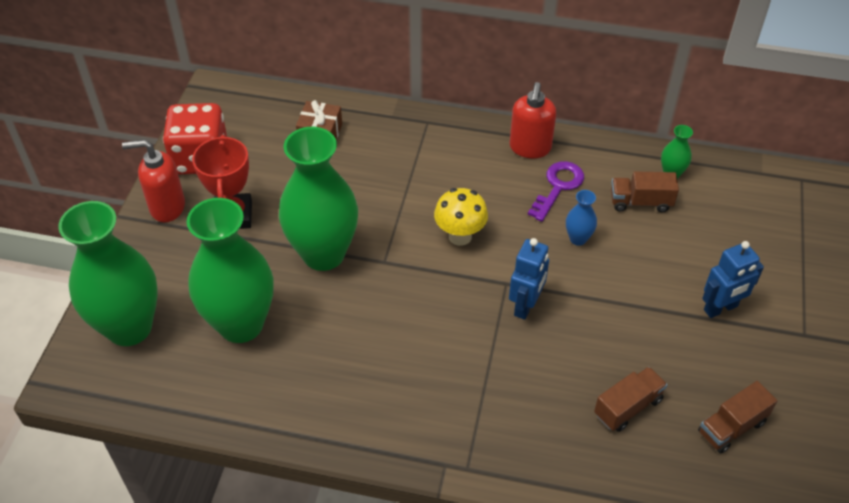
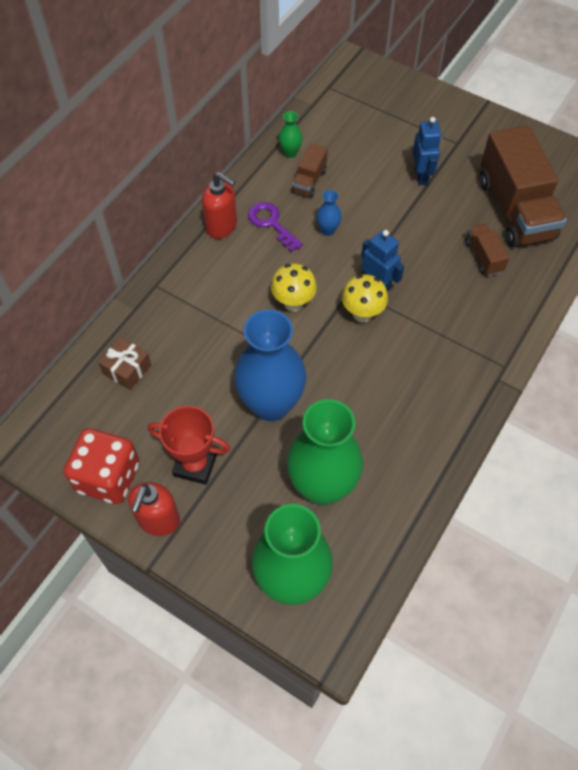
camera: 70 degrees left, 10 degrees up
green vase [279,127,358,271] -> blue vase [234,309,306,421]
brown truck [698,381,777,453] -> brown truck [480,125,567,247], size x2.17
none -> yellow mushroom [342,274,388,323]

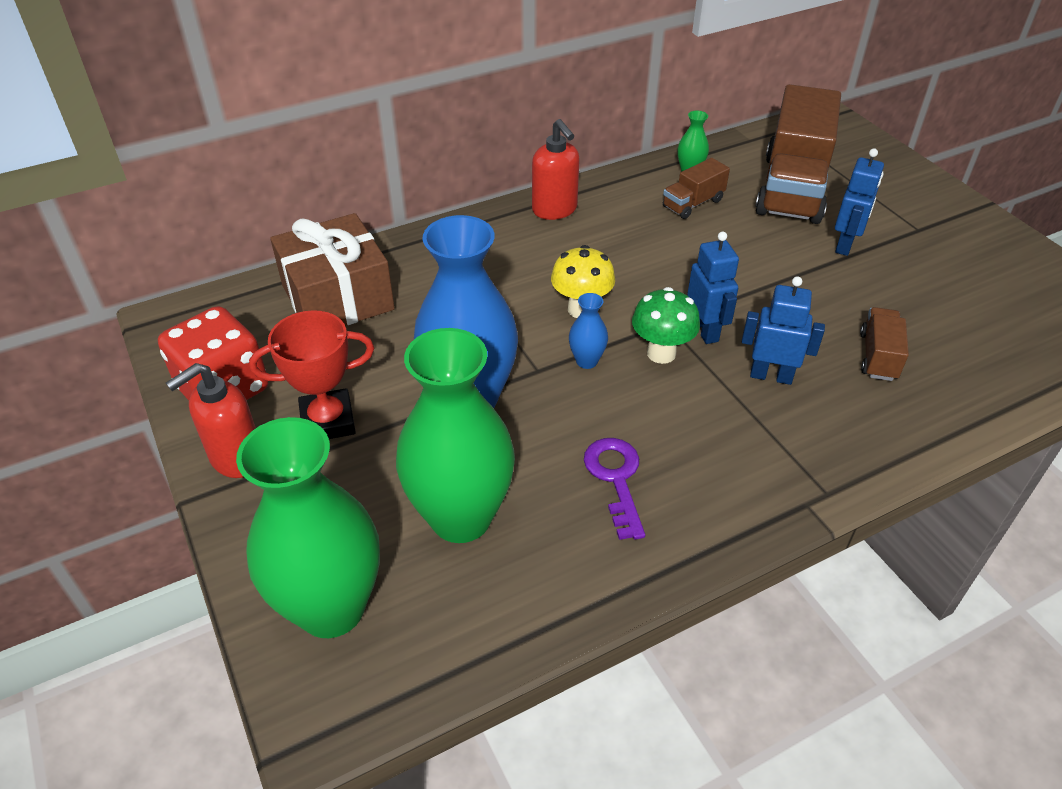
camera: 30 degrees right, 15 degrees down
brown gift [98,337,151,390] -> brown gift [270,213,395,326], size x1.93
red trophy [148,406,230,485] -> red trophy turned 60 degrees counterclockwise [249,310,374,439]
purple key [248,202,303,252] -> purple key moved to [584,438,645,540]
blue vase [316,190,342,236] -> blue vase moved to [569,293,608,369]
yellow mushroom [342,274,388,323] -> green mushroom [632,287,700,364]
brown truck [480,125,567,247] -> brown truck moved to [755,84,841,224]
none -> blue robot [742,276,825,385]

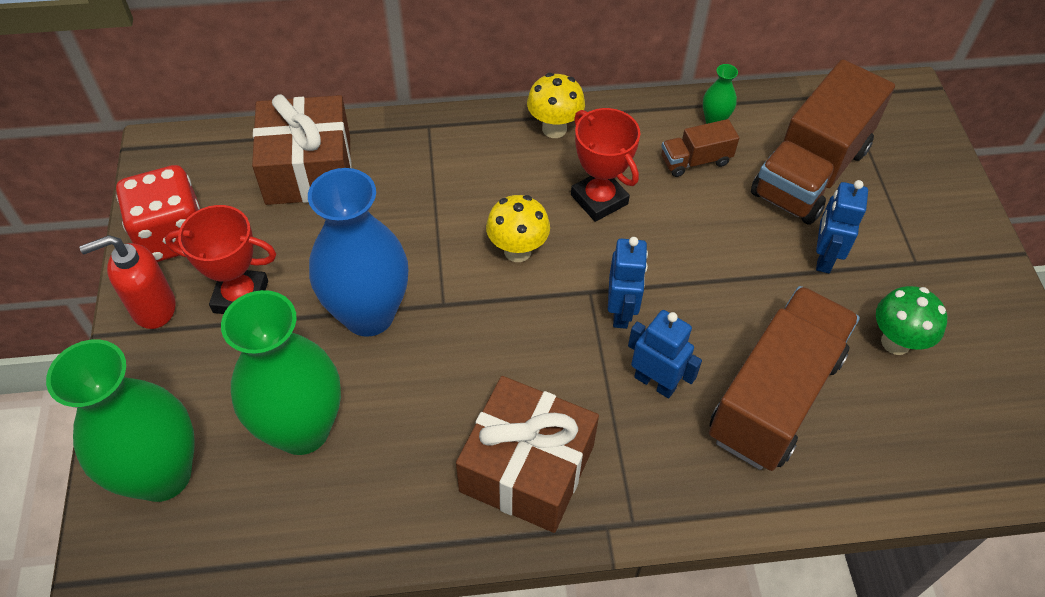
camera: 20 degrees right, 10 degrees up
red soap dispenser [532,119,580,220] -> yellow mushroom [527,73,585,138]
blue vase [569,293,608,369] -> none
purple key [584,438,645,540] -> none
green mushroom [632,287,700,364] -> green mushroom moved to [876,286,947,355]
blue robot [835,148,884,256] -> blue robot turned 150 degrees clockwise [816,180,868,273]
brown truck [860,307,909,381] -> brown truck [709,286,860,471], size x2.17
none -> brown gift [456,376,599,533]
none -> red trophy [571,108,640,222]

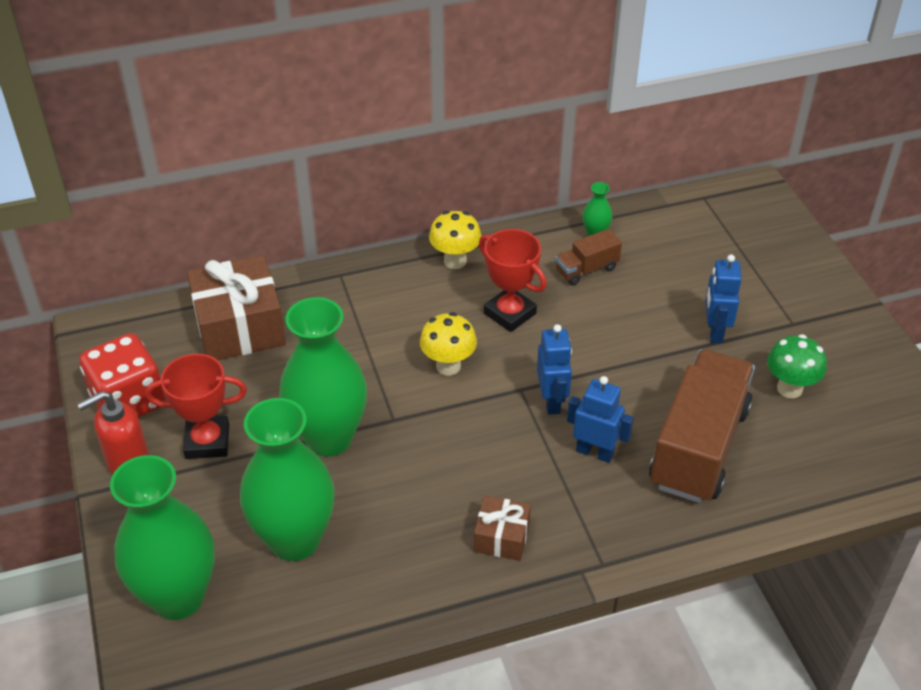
camera: 10 degrees left, 10 degrees down
blue vase [308,168,408,337] -> green vase [279,297,367,457]
brown gift [456,376,599,533] -> brown gift [474,496,531,561], size x0.52
brown truck [751,59,895,225] -> none

